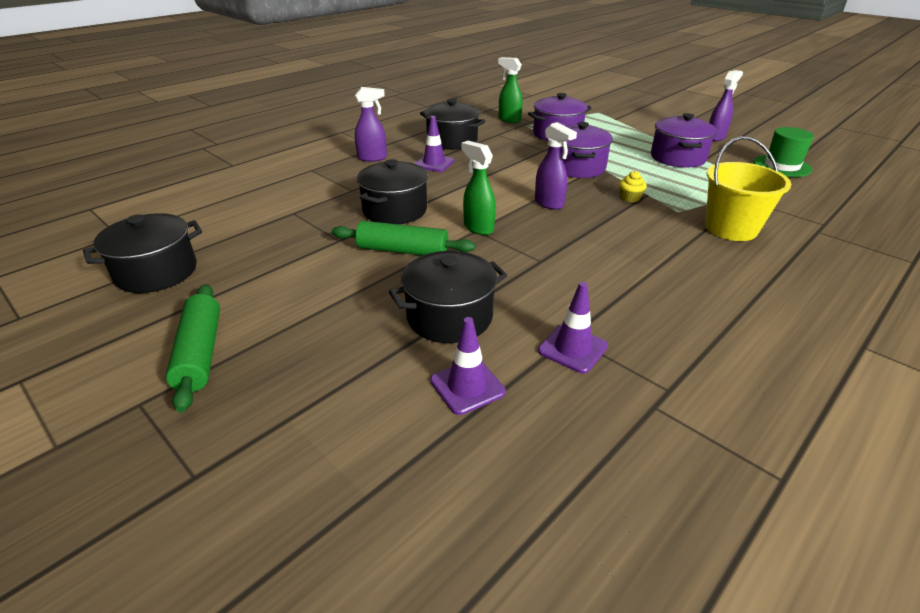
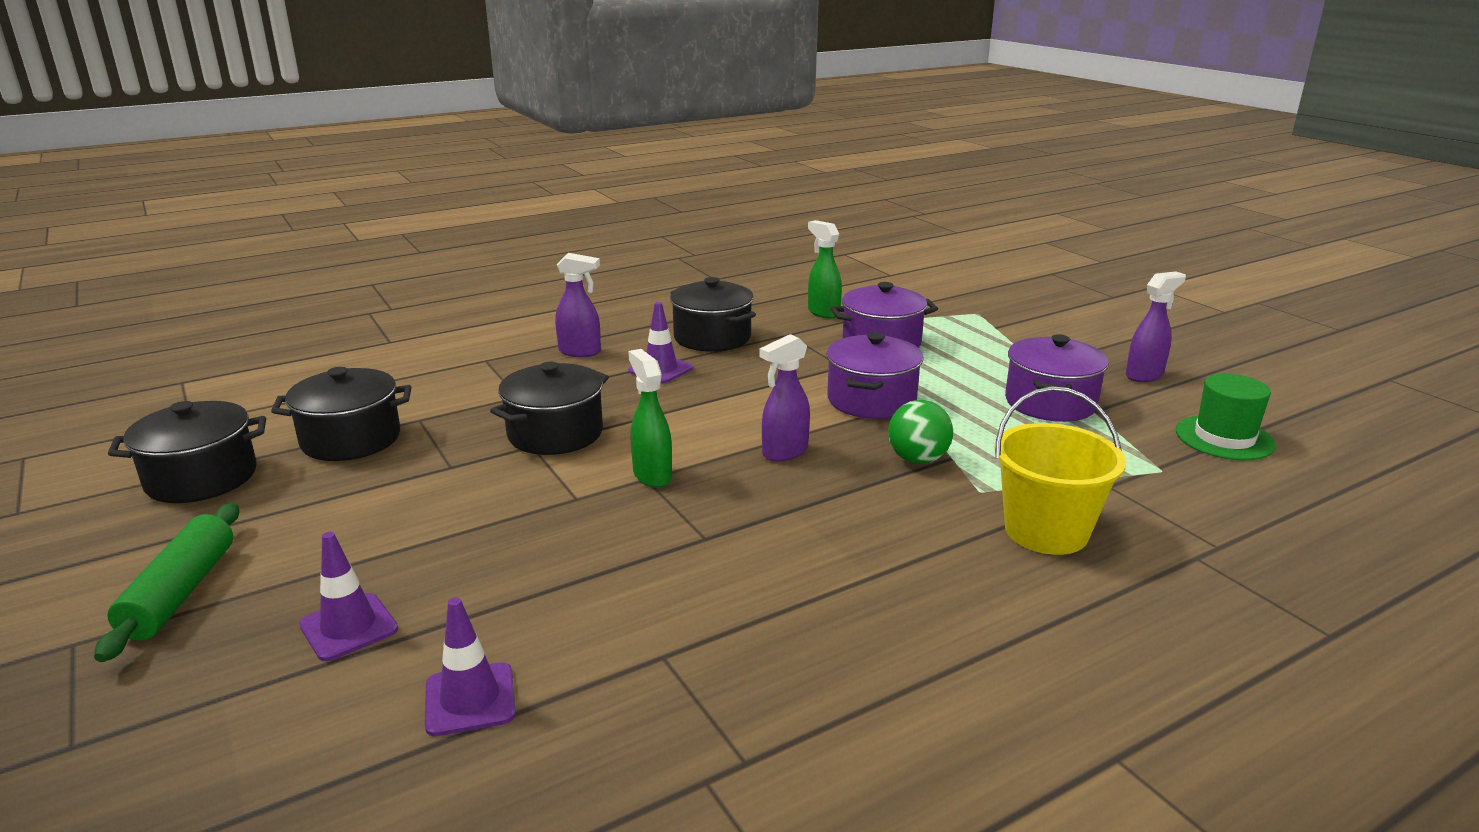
camera: 15 degrees right, 10 degrees down
green rolling pin [331,221,475,255] -> none
black pot [389,251,507,343] -> black pot moved to [271,367,411,461]
purple spray bottle [535,122,577,210] -> purple spray bottle turned 75 degrees clockwise [759,334,810,462]
purple traffic cone [538,282,608,373] -> purple traffic cone moved to [299,532,398,661]
yellow cupcake [619,171,647,202] -> green ball [888,400,953,464]

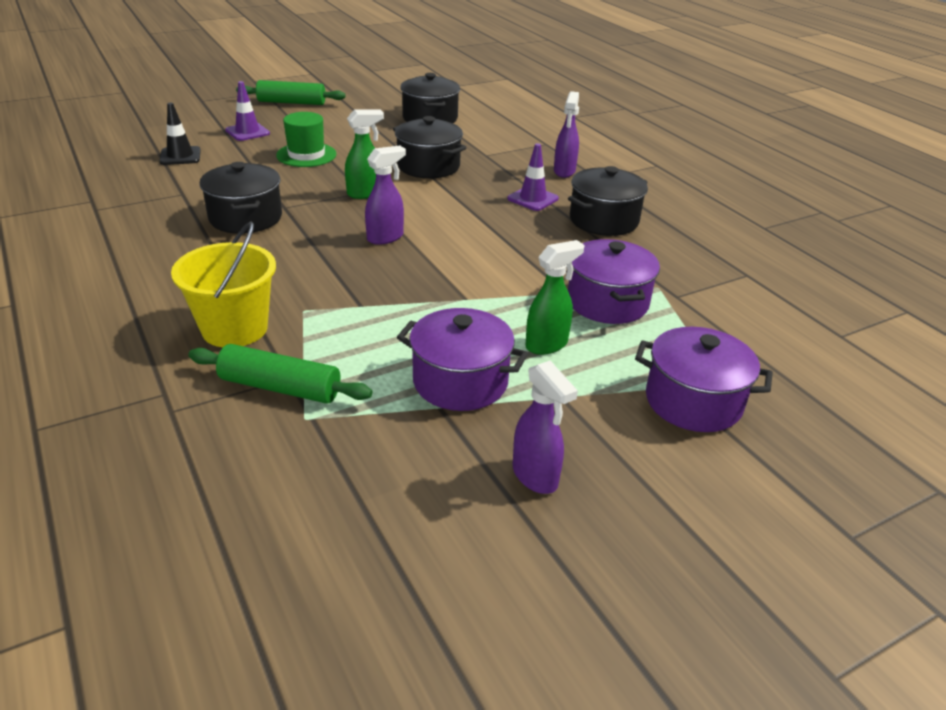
camera: 90 degrees right, 10 degrees up
black pot [108,401,266,503] -> black pot moved to [199,162,282,234]
purple traffic cone [425,598,516,736] -> black traffic cone [159,103,201,165]
purple spray bottle [759,334,810,462] -> purple spray bottle turned 90 degrees clockwise [365,146,406,245]
green spray bottle [808,220,842,319] -> green spray bottle moved to [525,240,585,355]
purple pot [826,332,924,419] -> purple pot moved to [635,327,773,432]
green ball [888,400,953,464] -> none
green hat [1176,374,1276,460] -> green hat moved to [276,112,336,167]
none -> green rolling pin [188,344,372,404]

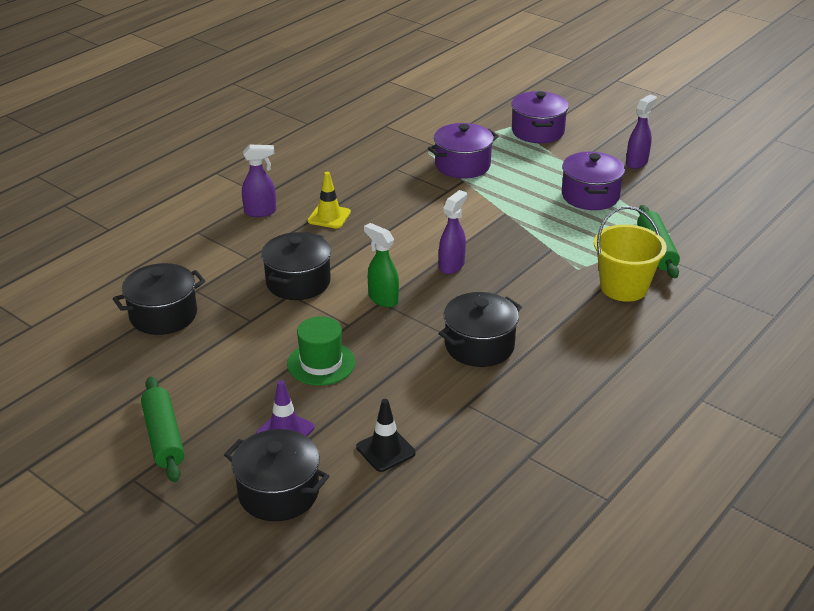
camera: 110 degrees left, 0 degrees up
purple spray bottle [365,146,406,245] -> purple spray bottle turned 90 degrees clockwise [439,190,467,274]
purple traffic cone [507,143,559,211] -> yellow traffic cone [308,172,351,229]
green spray bottle [525,240,585,355] -> none
black pot [568,166,648,236] -> black pot moved to [224,429,329,521]

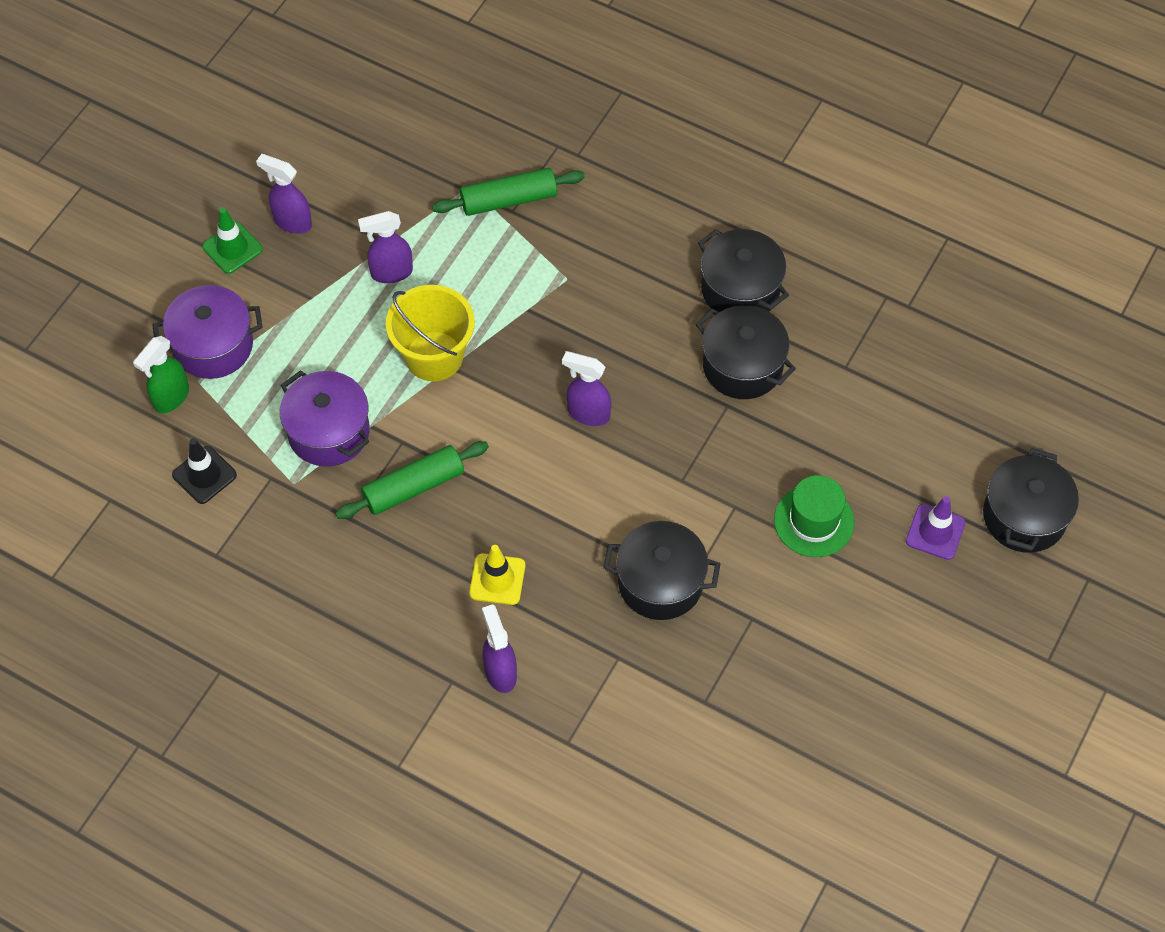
camera: 100 degrees left, 25 degrees up
black pot [113,263,205,335] -> black pot moved to [698,229,789,312]
green rolling pin [141,377,185,482] -> green rolling pin moved to [335,441,489,519]
black traffic cone [356,399,416,472] -> black traffic cone moved to [172,438,237,504]
green spray bottle [364,223,399,307] -> green spray bottle moved to [133,336,189,413]
purple pot [562,152,625,210] -> purple spray bottle [358,211,413,283]
yellow bucket [594,206,667,302] -> yellow bucket moved to [386,285,475,381]
none -> green traffic cone [202,207,263,274]

